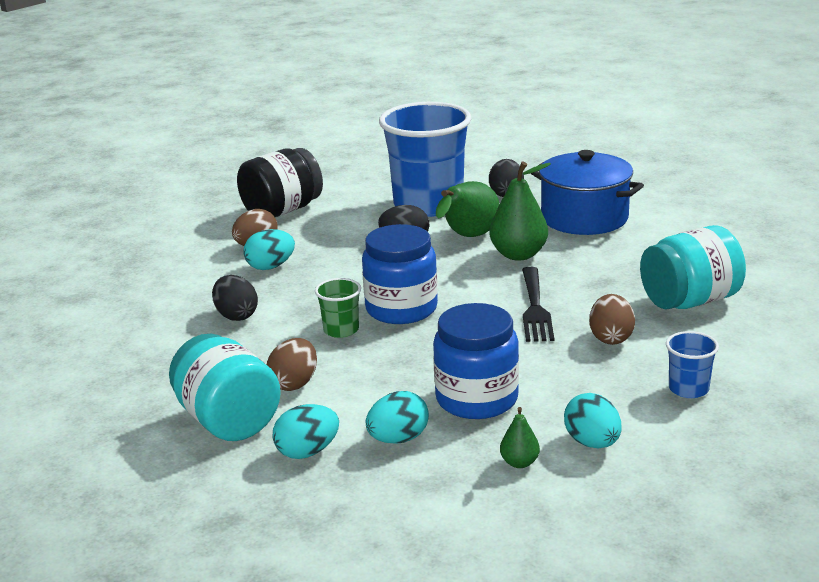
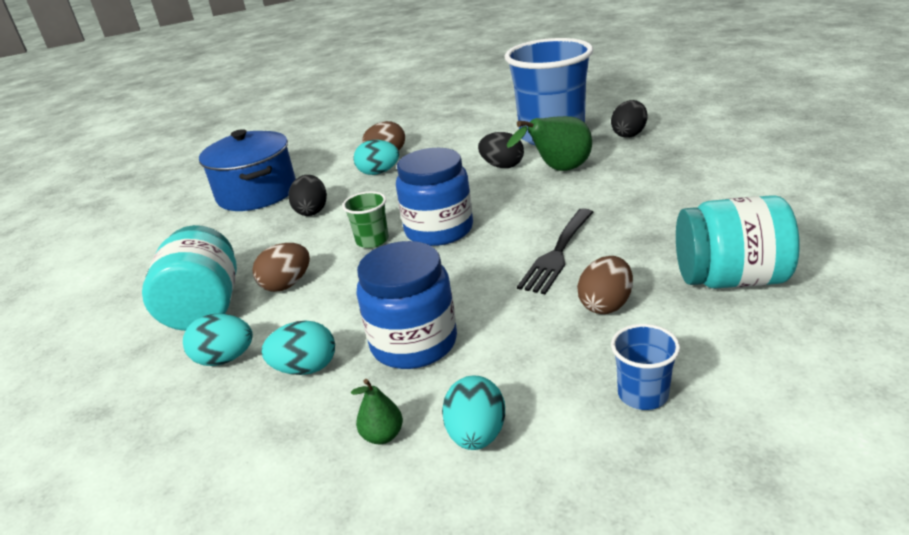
camera: 30 degrees right, 5 degrees up
black jar [237,148,323,217] -> none
green pear [489,161,551,261] -> none
blue pot [530,150,644,235] -> blue pot moved to [199,129,296,211]

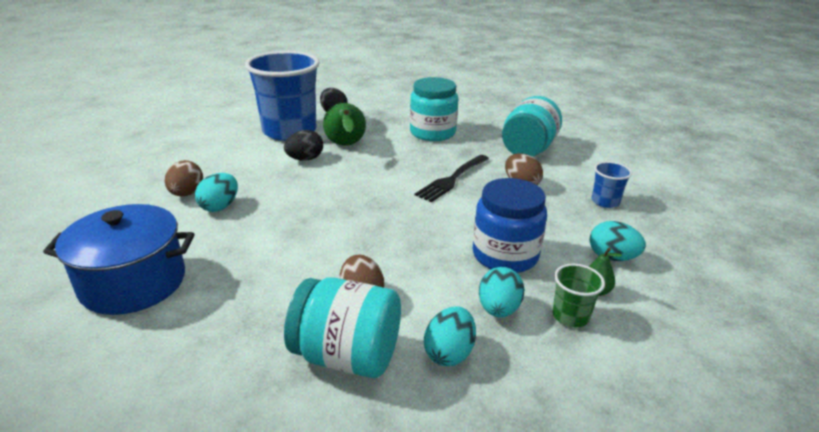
camera: 70 degrees left, 0 degrees up
black egg [288,175,327,216] -> none
green cup [342,191,389,248] -> green cup moved to [552,264,605,327]
blue jar [396,148,473,246] -> none
black fork [517,208,593,294] -> black fork turned 75 degrees clockwise [415,155,489,202]
none -> turquoise jar [410,77,458,141]

